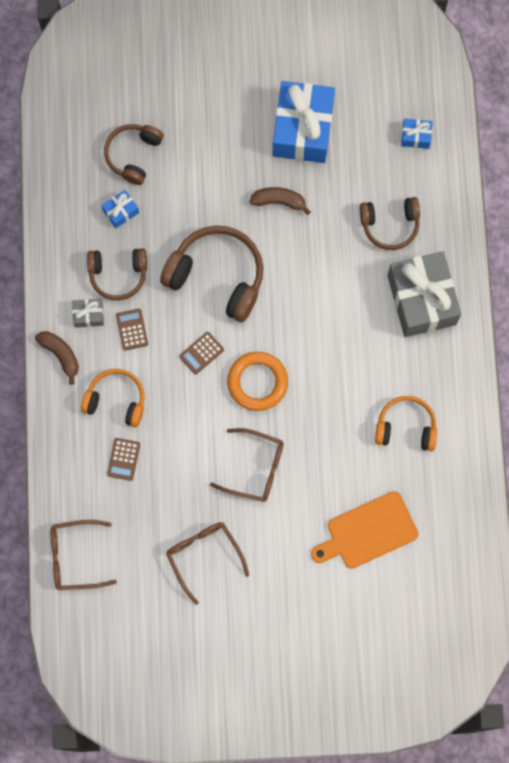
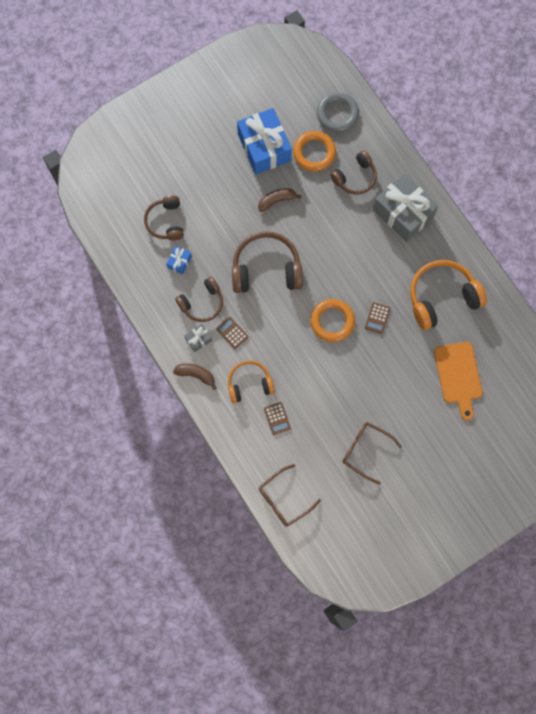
camera: 30 degrees left, 0 degrees up
brown calculator [179,332,224,375] -> brown calculator moved to [365,302,391,334]
brown glasses [210,428,284,502] -> none
orange cutting board [311,491,418,569] -> orange cutting board turned 45 degrees counterclockwise [434,342,483,420]
orange headphones [375,396,437,451] -> orange headphones [410,260,487,330], size x1.60
blue gift [401,119,433,149] -> grey ring [317,92,359,132]
none -> orange ring [293,131,336,172]

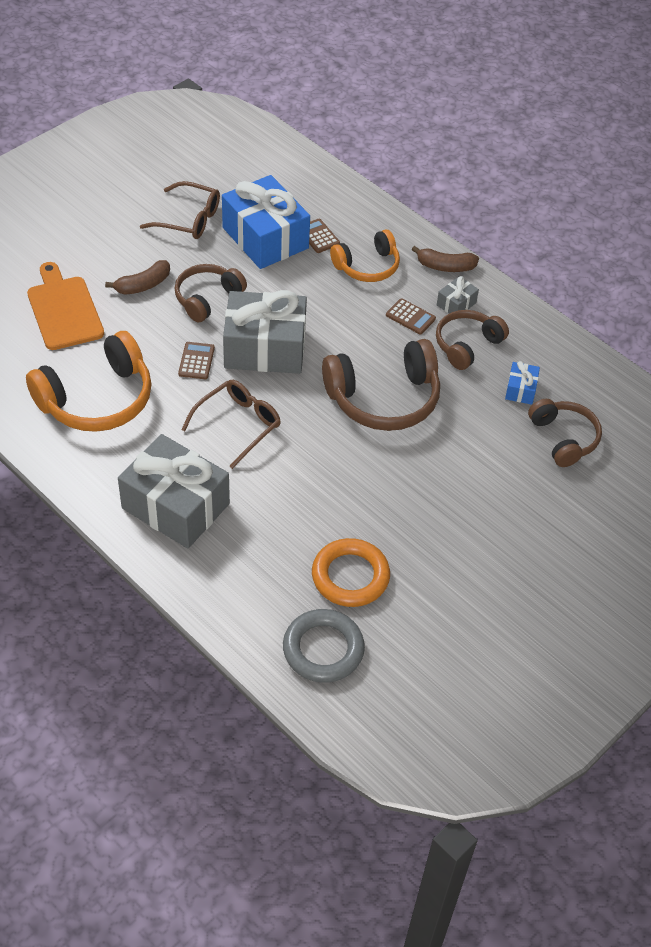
camera: 165 degrees right, 25 degrees down
blue gift [237,108,292,175] -> blue gift moved to [222,175,310,269]
brown banana [258,188,301,212] -> brown banana moved to [105,260,170,295]
brown glasses [259,464,321,527] -> brown glasses moved to [181,380,281,469]
orange ring [310,299,355,342] -> grey gift [223,290,307,374]
brown headphones [330,150,377,195] -> brown headphones moved to [175,264,247,322]

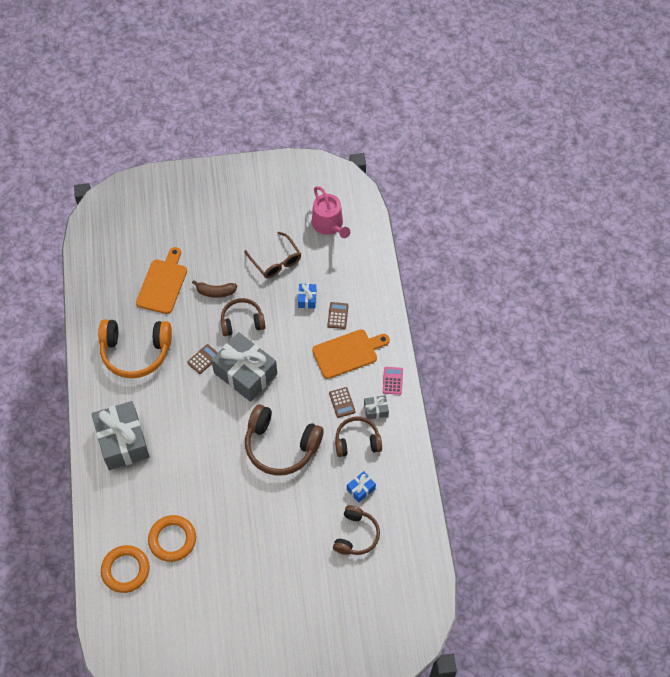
camera: 40 degrees right, 10 degrees up
brown glasses [181,380,281,469] -> none
blue gift [222,175,310,269] -> blue gift [298,284,316,309], size x0.43
grey ring [283,609,365,683] -> orange ring [101,545,150,593]
orange headphones [330,229,400,282] -> orange cutting board [312,329,390,379]
brown banana [412,246,479,272] -> pink calculator [383,367,403,395]
none -> pink watering can [312,186,350,238]

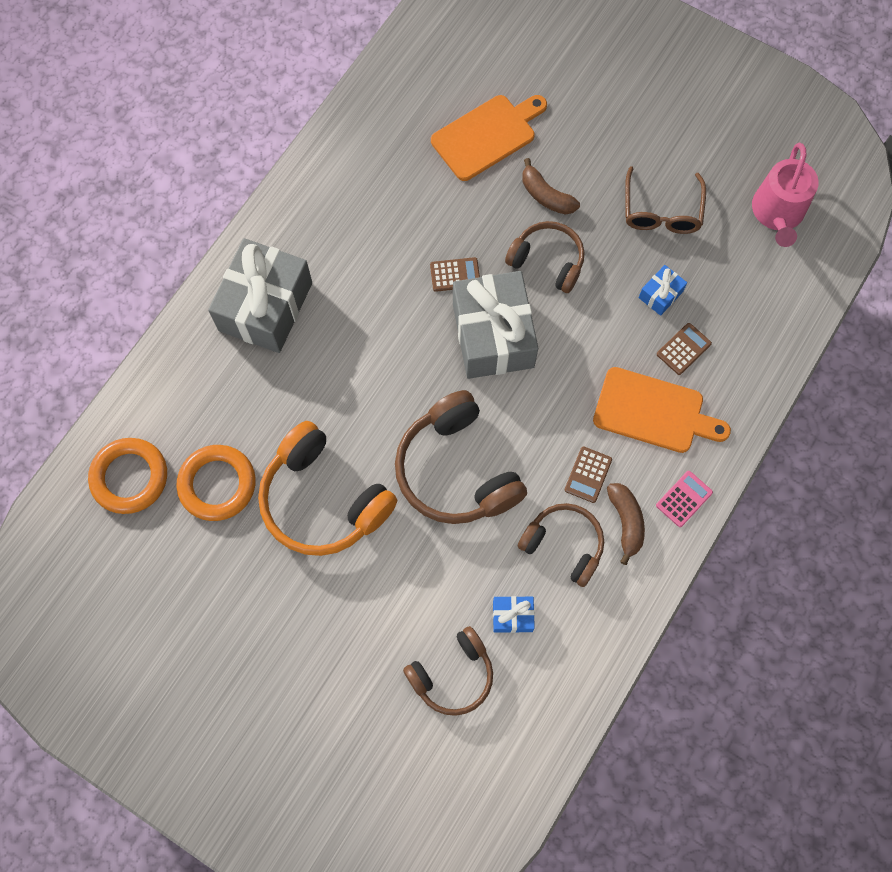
camera: 40 degrees right, 10 degrees up
orange headphones [98,319,172,378] -> orange headphones moved to [258,421,397,556]
grey gift [364,395,389,419] -> brown banana [607,483,645,565]

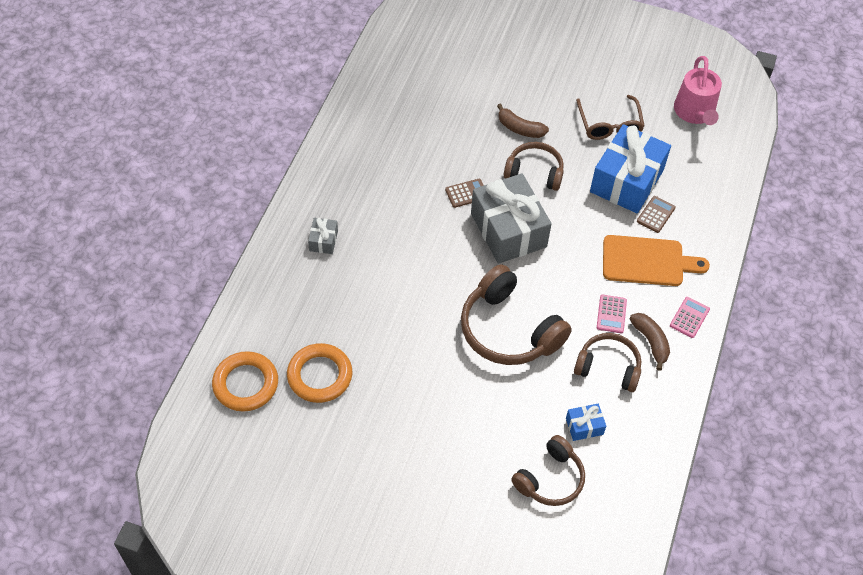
camera: 15 degrees left, 15 degrees down
grey gift [208,238,312,353] -> grey gift [308,218,338,254], size x0.43
orange headphones [258,421,397,556] -> none
orange cutting board [431,95,547,181] -> none
brown calculator [565,446,612,503] -> pink calculator [597,294,627,333]
blue gift [639,265,687,316] -> blue gift [590,124,671,213], size x2.31

